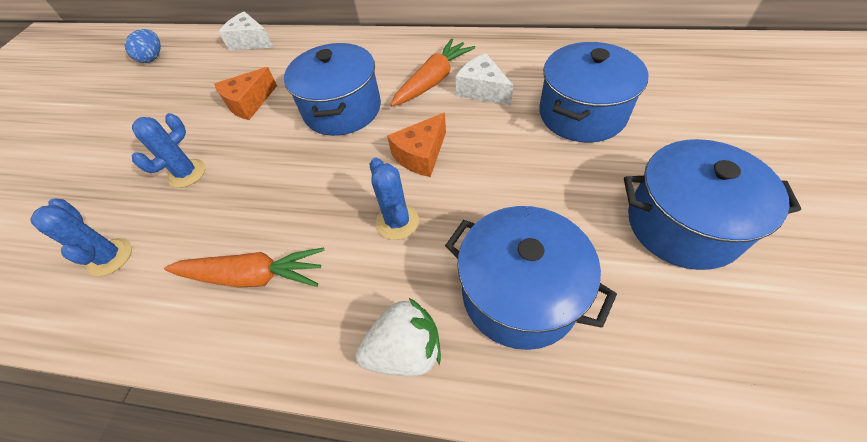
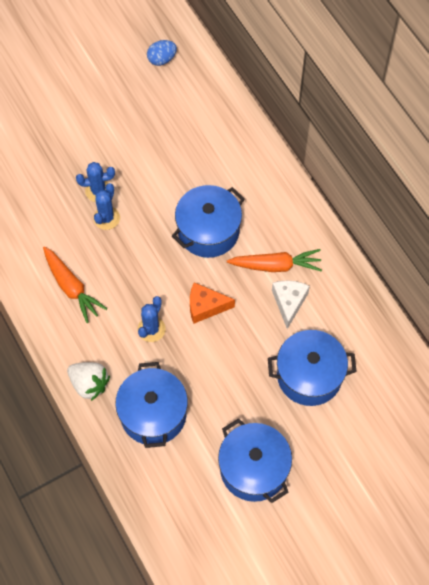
camera: 45 degrees right, 10 degrees up
blue cactus [30,198,132,276] -> blue cactus moved to [93,183,120,230]
orange cheese [214,67,277,120] -> none
white cheese [219,11,274,50] -> none

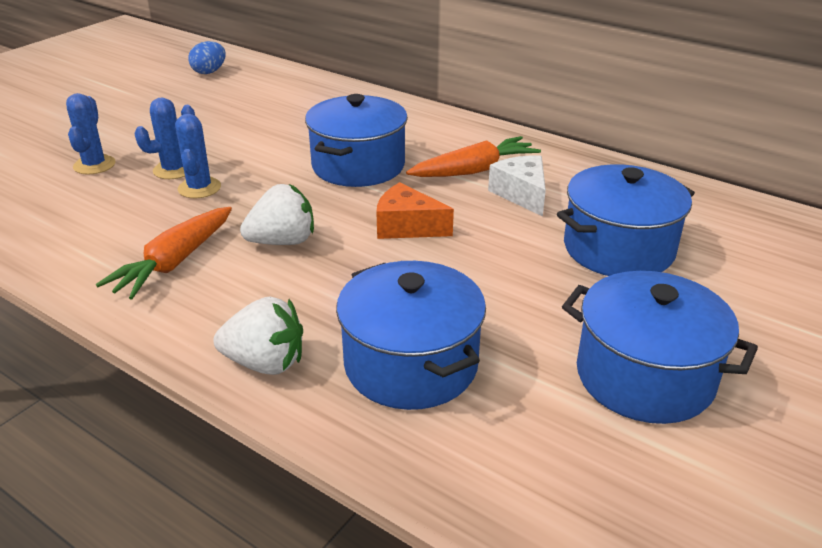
camera: 25 degrees left, 30 degrees down
orange carrot [43,246,107,323] -> orange carrot turned 90 degrees clockwise [96,207,232,300]
blue cactus [138,296,166,342] -> blue cactus moved to [66,93,116,175]
orange cheese [190,282,235,324] -> orange cheese turned 45 degrees clockwise [376,182,454,239]
none -> white strawberry [240,184,314,245]

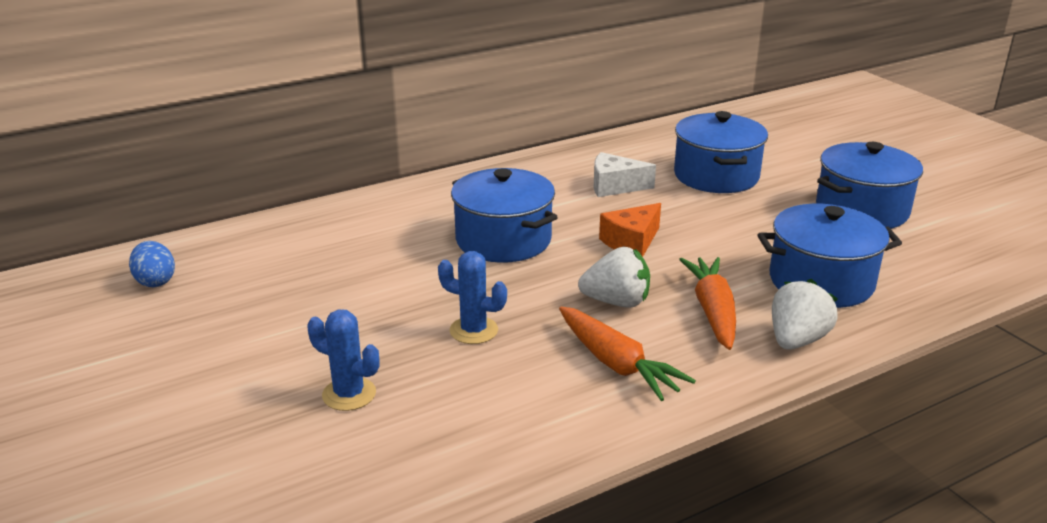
camera: 65 degrees left, 5 degrees down
blue cactus [134,97,195,179] -> none
white strawberry [240,184,314,245] -> white strawberry turned 90 degrees clockwise [578,247,650,308]
orange carrot [406,136,541,177] -> orange carrot moved to [679,257,736,350]

